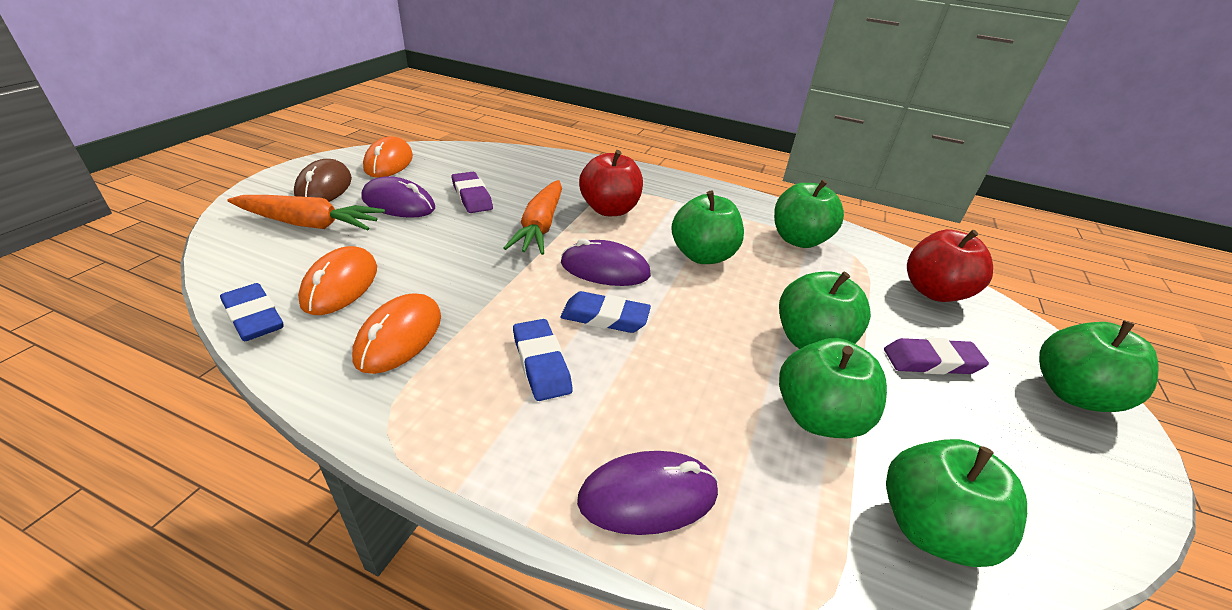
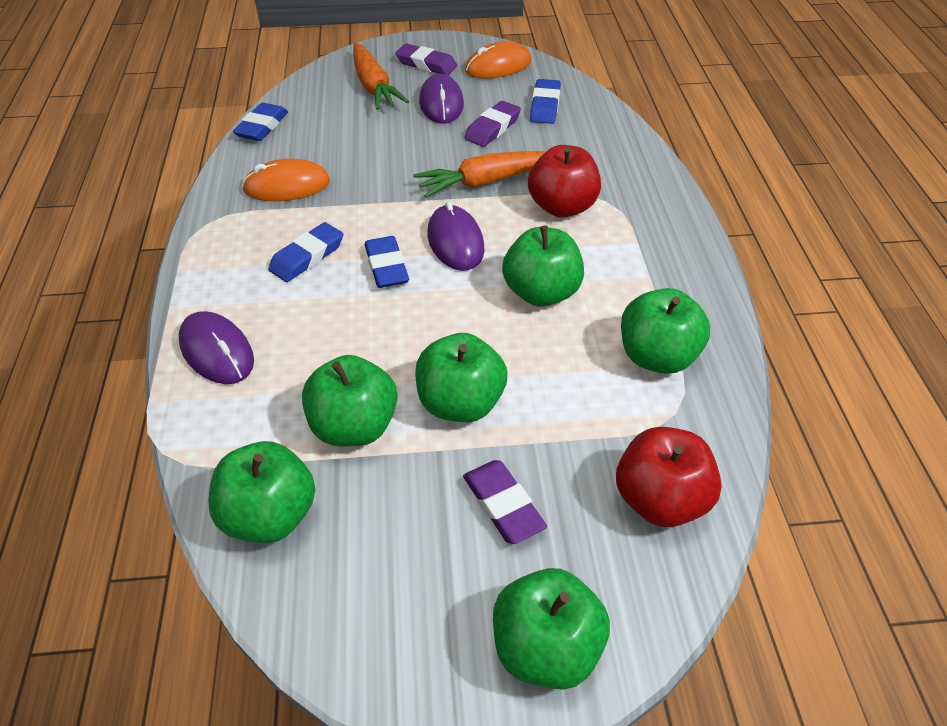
camera: 65 degrees right, 10 degrees up
brown mouse [294,159,352,202] -> purple eraser [395,44,457,75]
orange mouse [298,246,377,315] -> none
none -> blue eraser [530,79,561,124]

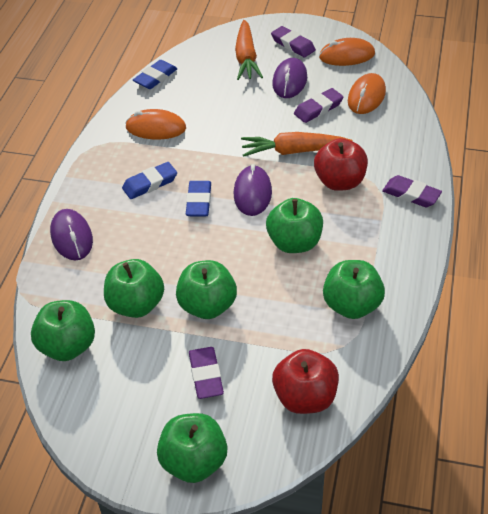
camera: 20 degrees right, 0 degrees up
blue eraser [530,79,561,124] -> orange mouse [348,73,386,114]
none -> purple eraser [382,175,442,207]

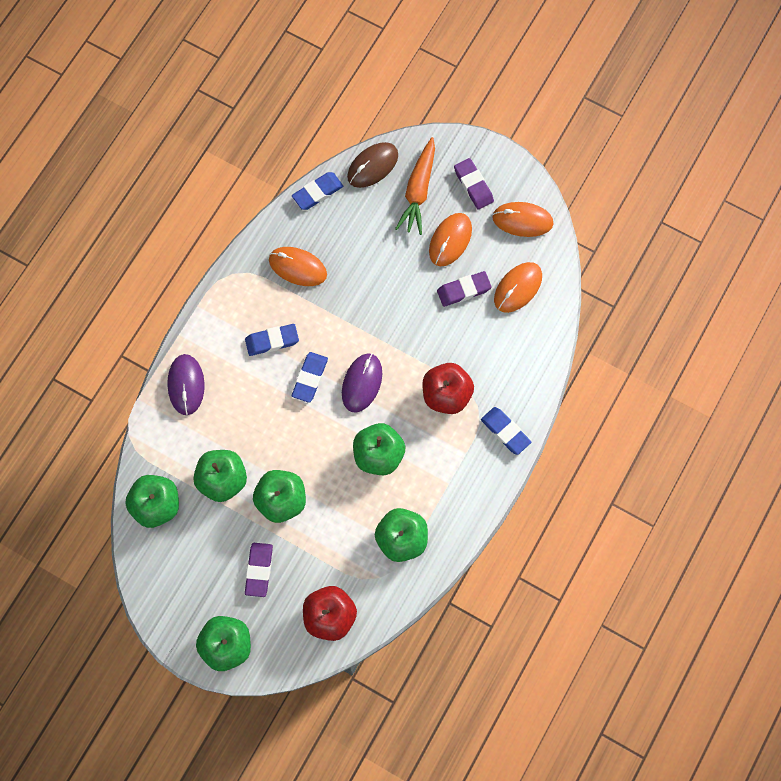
camera: 15 degrees right, 25 degrees up
orange carrot [241,132,352,157] -> none
purple mouse [272,58,307,98] -> orange mouse [429,213,472,266]
purple eraser [382,175,442,207] -> blue eraser [481,407,531,455]
none -> brown mouse [347,142,398,188]

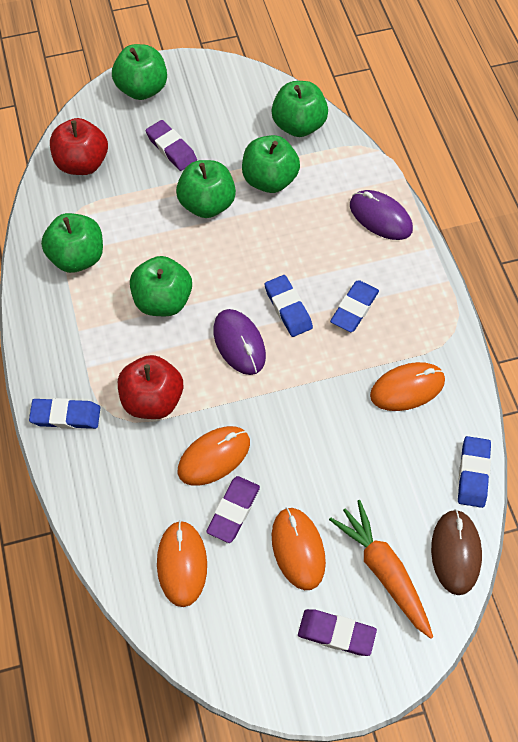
camera: 135 degrees right, 10 degrees down
orange mouse [492,202,553,237] -> orange mouse moved to [178,426,250,486]

